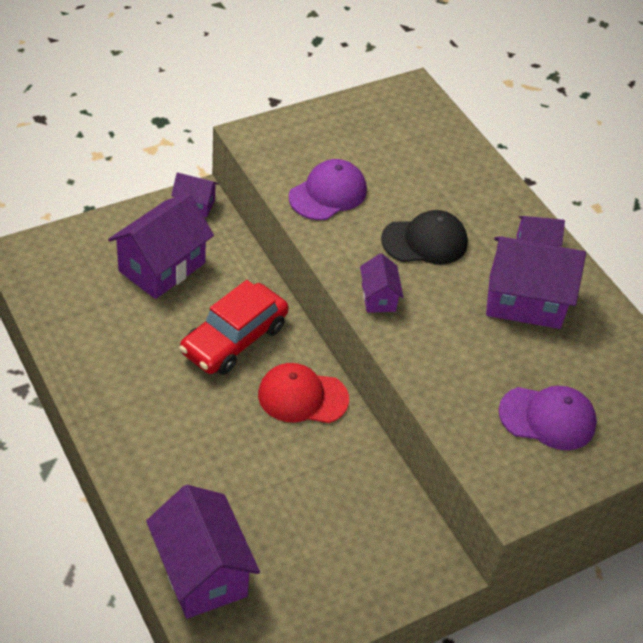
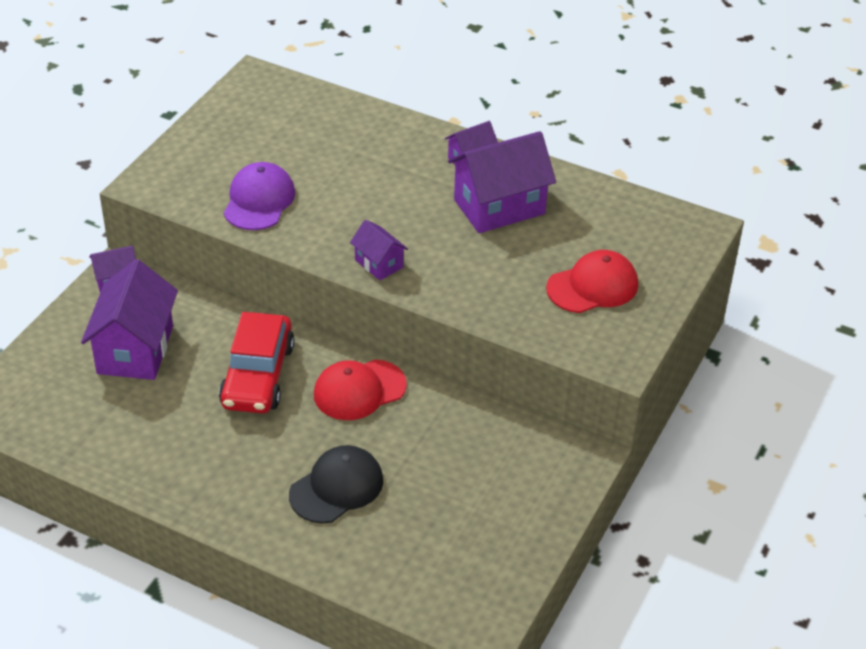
camera: 30 degrees left, 5 degrees down
purple house [146,485,260,619] -> none
black cap [381,210,468,264] -> black cap moved to [289,445,383,523]
purple cap [499,386,597,450] -> red cap [546,250,638,313]

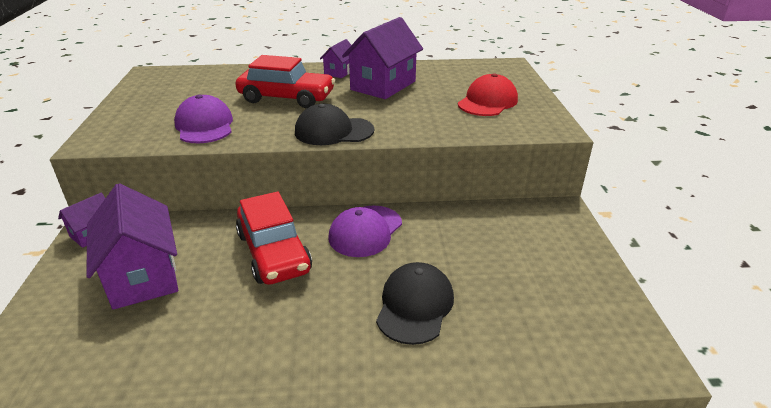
camera: 30 degrees left, 10 degrees down
red cap [314,359,407,420] -> purple cap [329,206,402,257]
purple house [350,220,408,280] -> black cap [295,104,374,145]
none -> red car [235,55,335,108]

